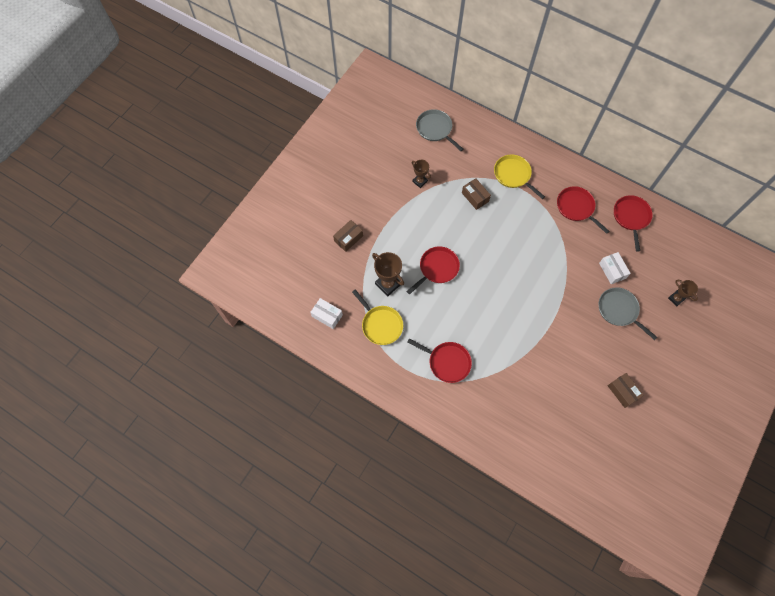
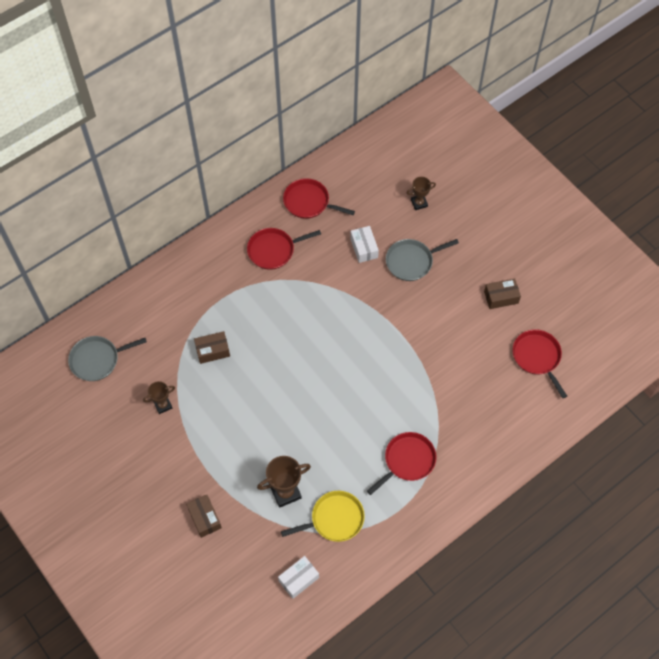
camera: 70 degrees left, 5 degrees down
red pan [406,247,460,294] -> red pan moved to [512,329,567,398]
yellow pan [494,154,545,199] -> none
white box [599,252,631,284] -> white box turned 75 degrees clockwise [350,226,379,263]

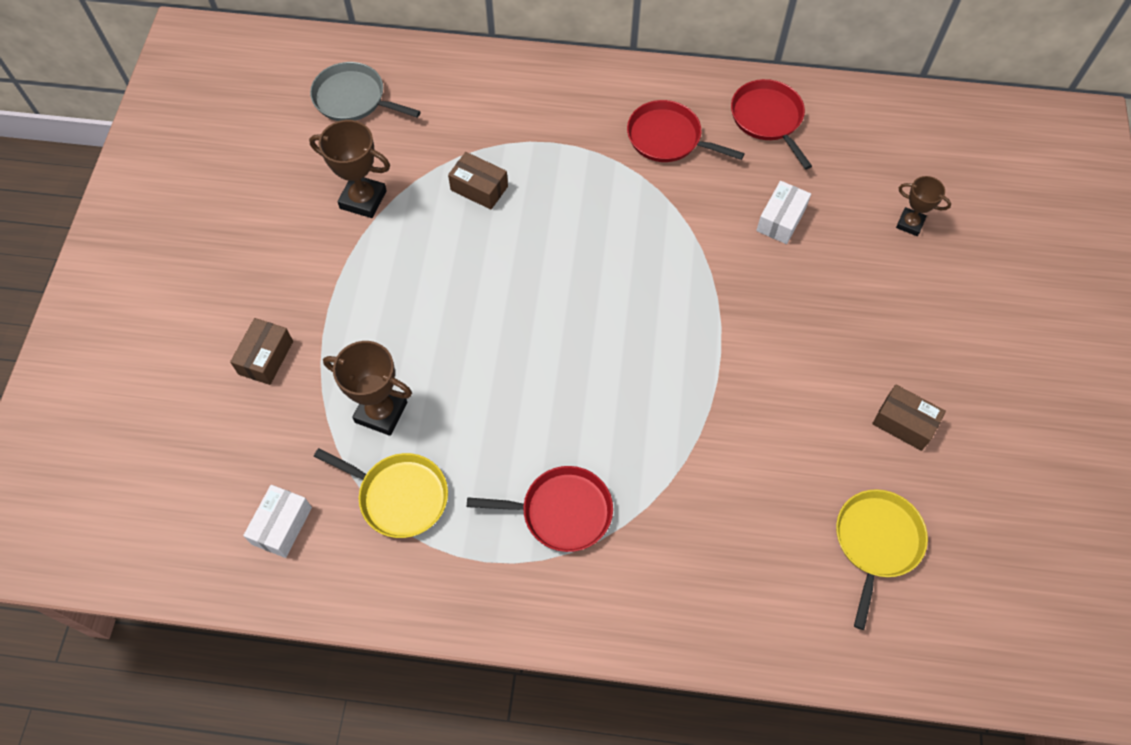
camera: 45 degrees right, 0 degrees up
brown trophy [143,381,175,414] -> brown trophy [309,120,390,218], size x1.61
white box [278,556,319,599] -> white box turned 75 degrees counterclockwise [243,485,312,558]
grey pan [386,239,459,281] -> none
red pan [512,329,567,398] -> yellow pan [836,489,928,630]

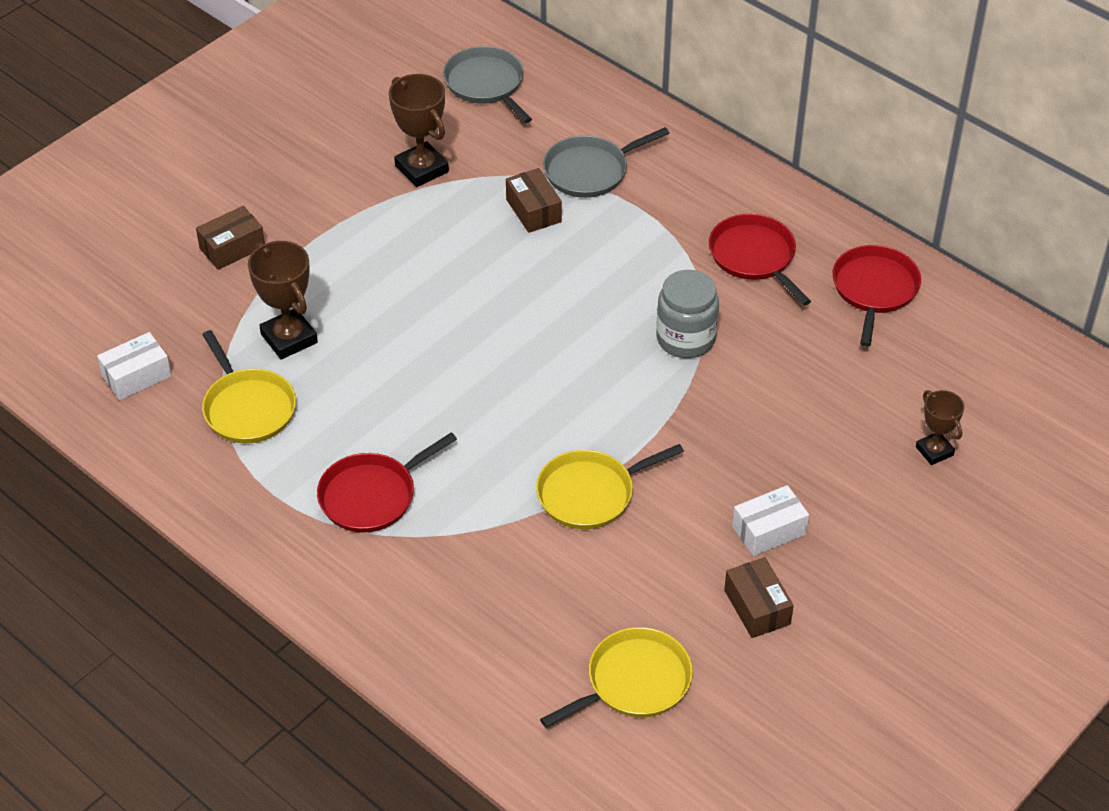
camera: 35 degrees right, 15 degrees down
red pan [467,466,613,552] -> red pan turned 105 degrees clockwise [317,432,457,533]
white box [756,181,811,244] -> white box moved to [732,485,809,556]
none -> yellow pan [536,444,684,529]
none -> grey pan [543,127,669,198]
none -> grey jar [656,270,719,358]

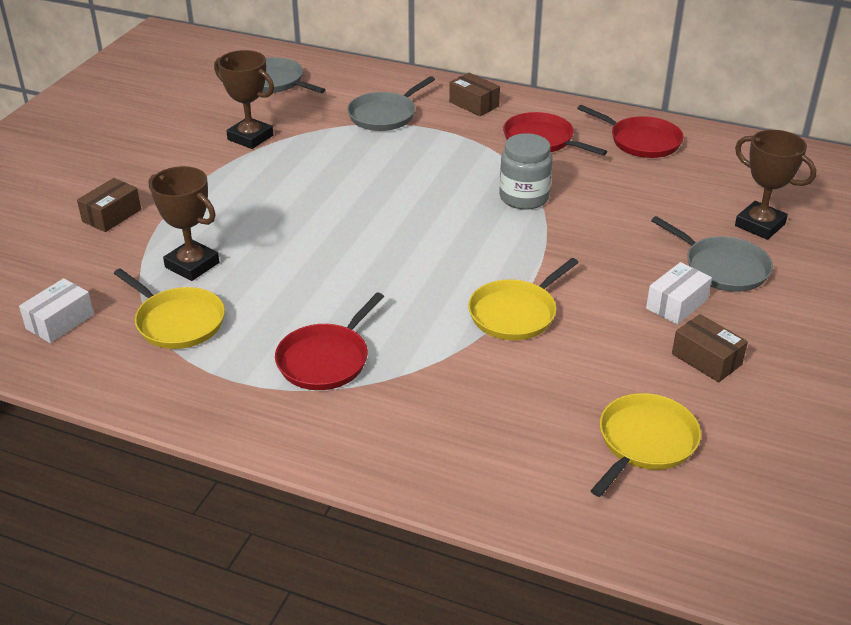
camera: 20 degrees left, 10 degrees down
brown box [506,168,562,233] -> brown box moved to [449,73,500,116]
red pan [832,245,921,347] -> red pan turned 135 degrees clockwise [577,105,684,158]
brown trophy [916,390,965,465] -> brown trophy [735,130,816,240], size x1.61
none -> grey pan [651,216,773,292]

